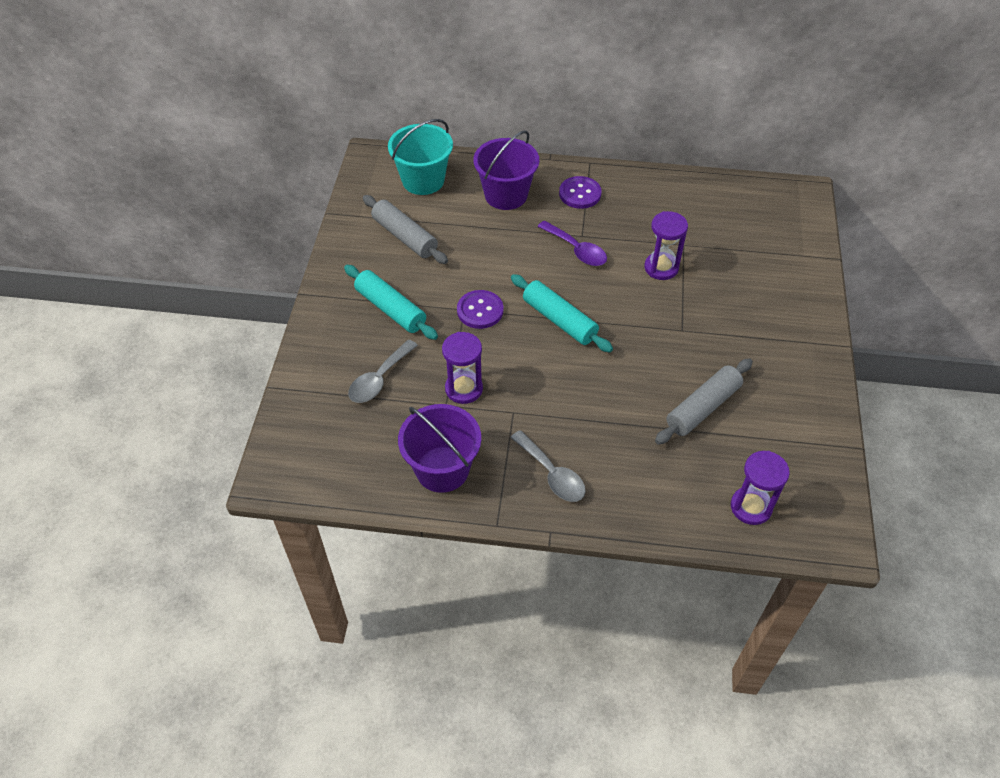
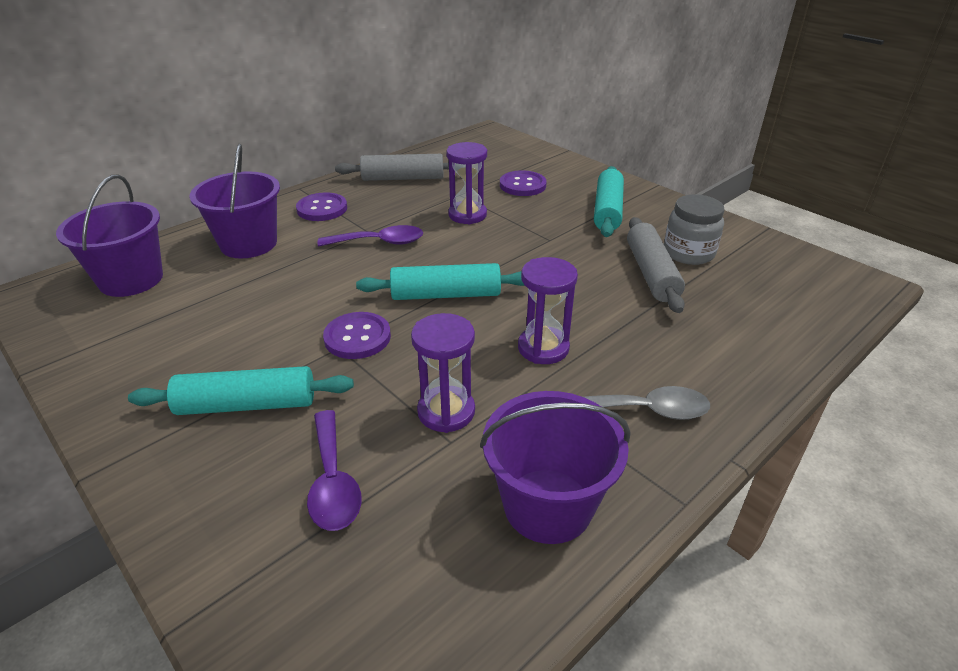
camera: 50 degrees left, 15 degrees down
grey spoon [348,339,418,403] -> purple spoon [307,410,361,531]
grey rolling pin [363,195,448,264] -> grey rolling pin moved to [335,154,449,181]
turquoise bucket [388,119,453,195] -> purple bucket [56,175,163,297]
purple hourglass [731,451,790,525] -> purple hourglass moved to [518,257,578,364]
none -> purple button [500,170,547,196]
none -> turquoise rolling pin [594,166,624,237]
none -> grey jar [664,194,725,265]

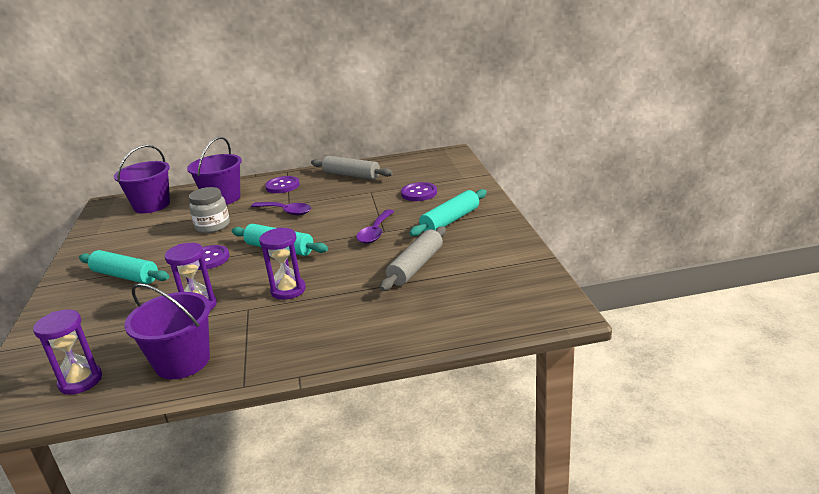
camera: 35 degrees right, 10 degrees down
purple spoon [307,410,361,531] -> purple spoon moved to [356,210,394,244]
purple hourglass [446,142,487,224] -> purple hourglass moved to [33,309,102,395]
grey spoon [583,386,710,420] -> none
grey jar [664,194,725,265] -> grey jar moved to [189,187,230,233]

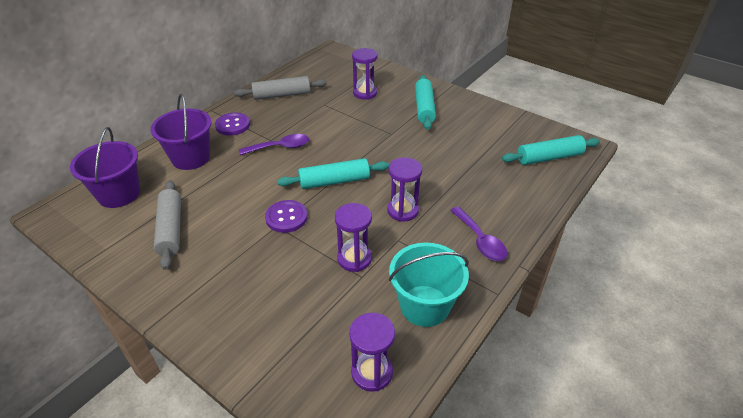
camera: 45 degrees left, 15 degrees up
turquoise rolling pin [79,250,169,284] -> turquoise rolling pin moved to [502,135,600,165]
purple bucket [124,283,211,379] -> turquoise bucket [389,243,469,327]
grey jar [189,187,230,233] -> none
purple spoon [356,210,394,244] -> purple spoon moved to [450,207,507,261]
grey rolling pin [380,226,446,291] -> grey rolling pin moved to [154,180,181,270]
purple button [401,182,437,201] -> purple hourglass [352,48,378,100]

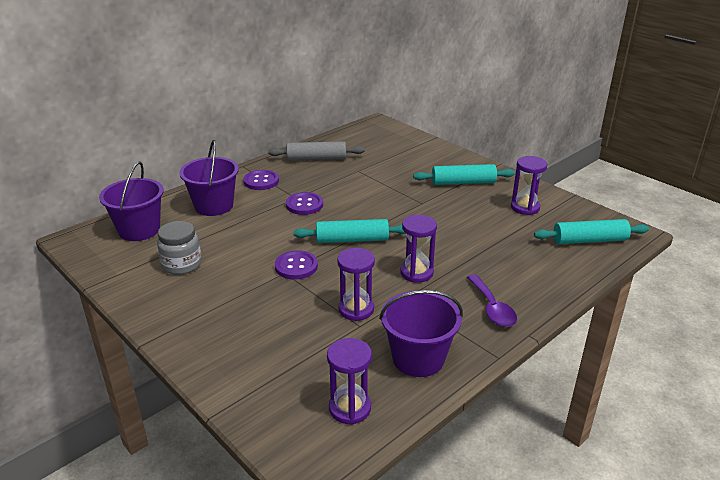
camera: 10 degrees right, 10 degrees down
grey rolling pin [154,180,181,270] -> grey jar [157,221,202,275]
purple spoon [239,134,309,155] -> purple button [286,192,323,215]
purple hourglass [352,48,378,100] -> purple hourglass moved to [511,156,547,215]
turquoise bucket [389,243,469,327] -> purple bucket [379,290,463,377]
turquoise rolling pin [415,75,436,130] -> turquoise rolling pin turned 75 degrees clockwise [413,164,515,185]

